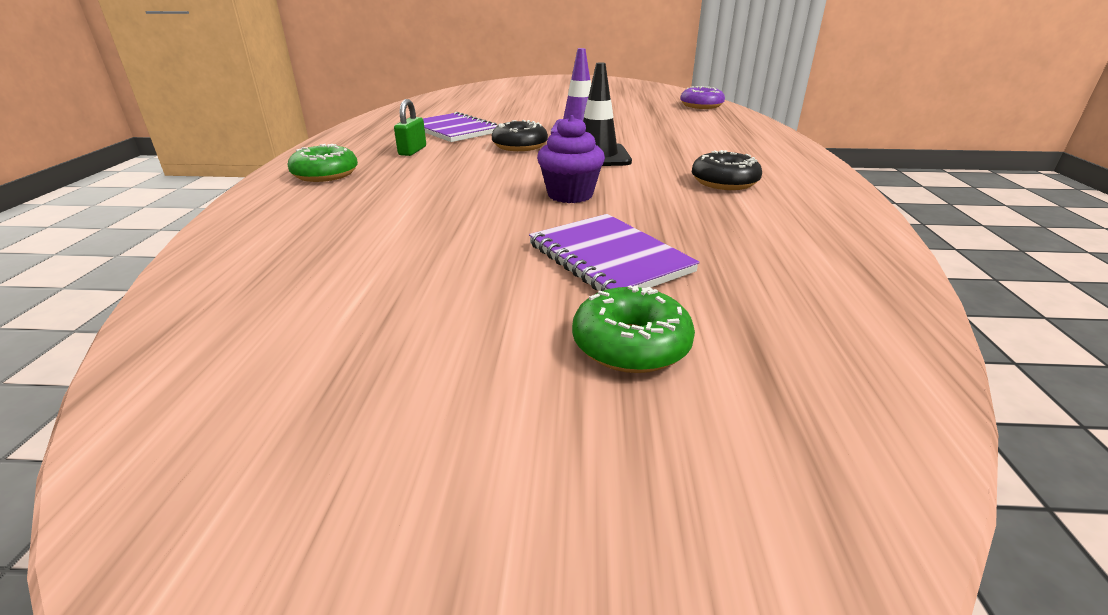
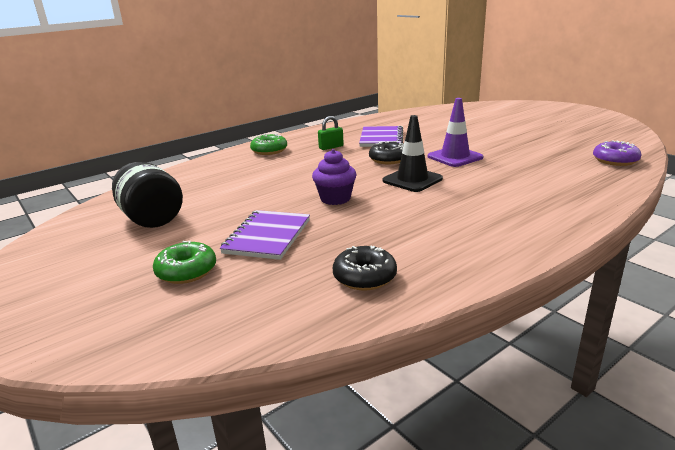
camera: 50 degrees right, 5 degrees down
black donut [692,150,762,190] -> black donut moved to [333,246,397,291]
none -> black jar [112,162,183,228]

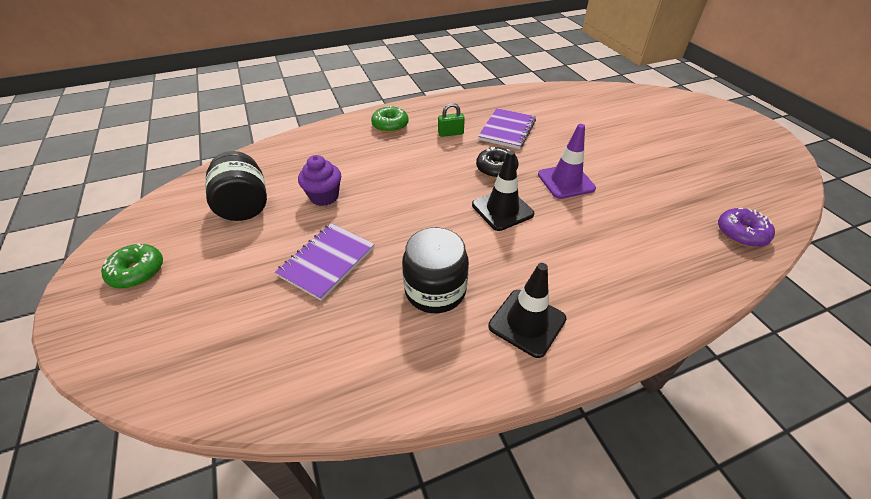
camera: 15 degrees right, 20 degrees up
green donut [153,241,216,284] -> green donut moved to [101,243,163,288]
purple cupcake [312,149,357,205] -> purple cupcake moved to [298,155,341,206]
black donut [333,246,397,291] -> none
none -> black jar [402,227,469,313]
none -> black traffic cone [488,263,566,358]

